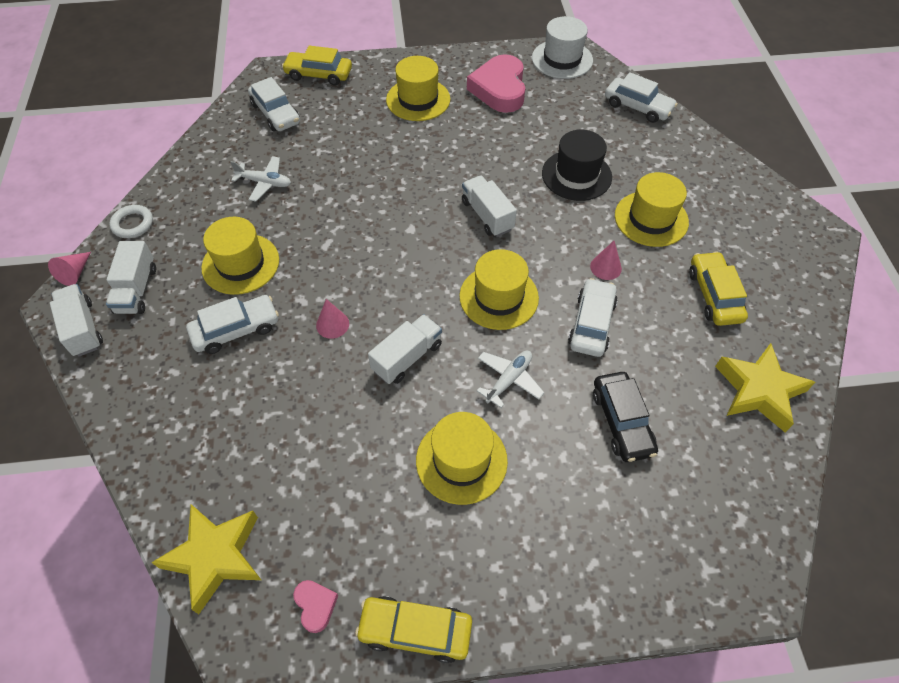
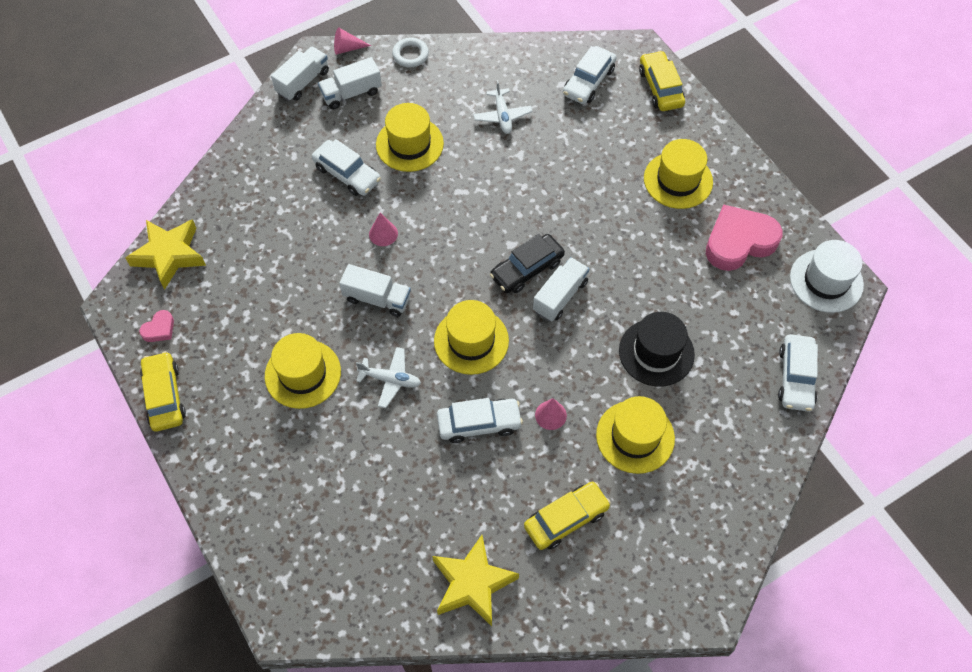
camera: 65 degrees right, 5 degrees up
black car [593,372,658,462] -> black car moved to [490,234,565,293]

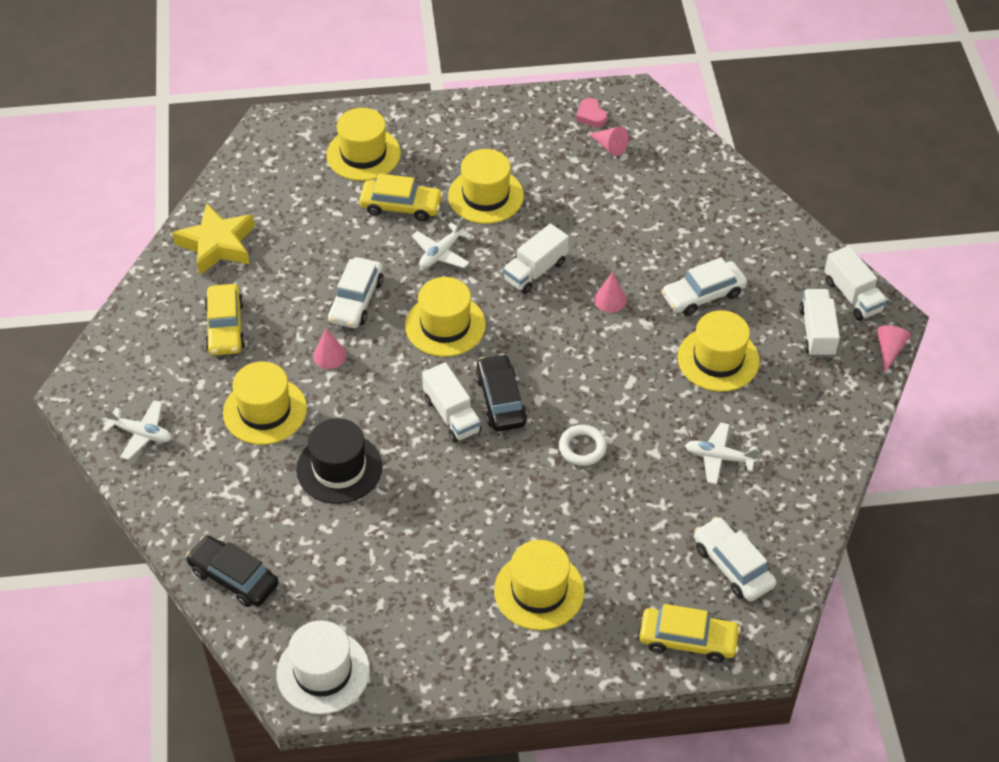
camera: 115 degrees right, 10 degrees down
yellow star [125,219,206,290] -> none
yellow car [140,351,186,431] -> yellow car moved to [359,174,443,221]
white ring [392,38,429,68] -> white ring moved to [559,425,607,466]
pink heart [706,204,782,271] -> none
white car [778,334,818,411] -> black car [186,535,279,607]
none -> white plane [102,400,172,460]
none -> yellow hat [326,108,401,181]
none -> pink cone [589,126,629,156]

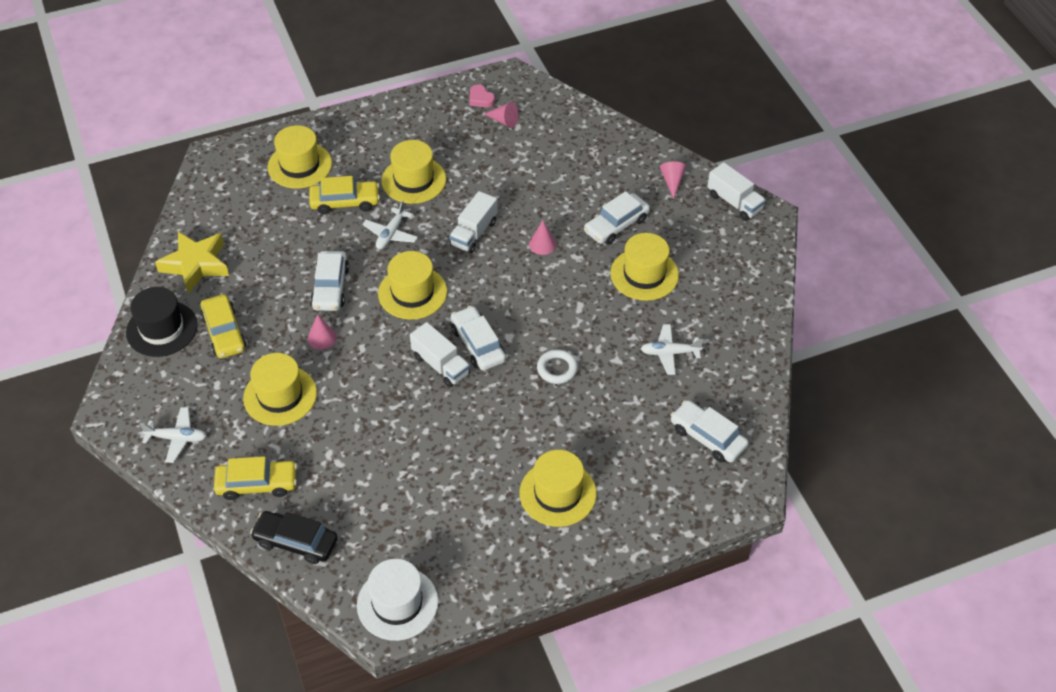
camera: 15 degrees left, 0 degrees up
black hat [296,418,382,504] -> black hat moved to [126,287,198,357]
black car [475,354,527,432] -> white car [450,306,506,371]
yellow car [639,604,741,663] -> yellow car moved to [214,456,297,500]
white truck [799,289,840,357] -> none
pink cone [877,325,911,373] -> pink cone moved to [660,162,686,199]

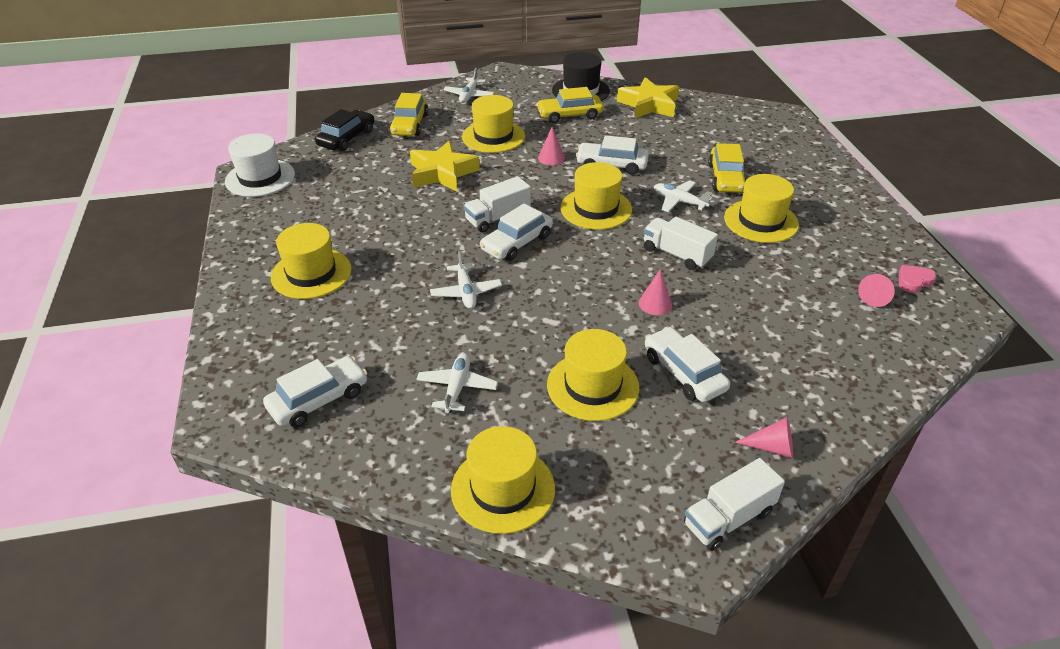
camera: 100 degrees right, 10 degrees down
yellow hat [268,125,332,189] -> yellow hat moved to [451,426,555,534]
white car [450,306,506,371] -> white car turned 150 degrees clockwise [480,203,553,261]
white ring [537,350,578,384] -> white plane [430,251,502,309]
none -> yellow star [410,141,480,191]

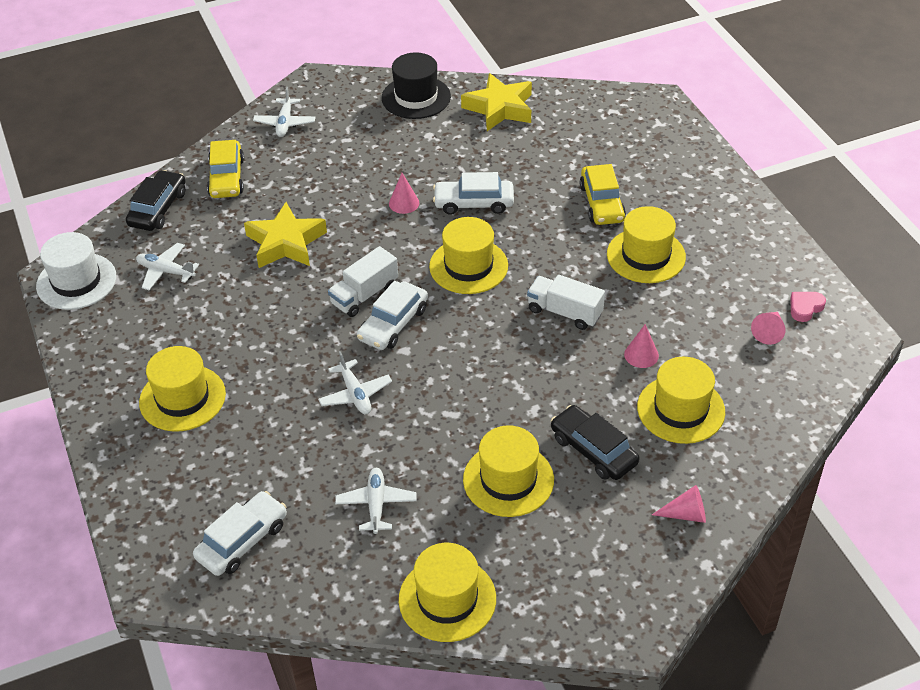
camera: 10 degrees left, 5 degrees up
yellow hat [462,95,525,153] -> yellow hat moved to [637,357,725,444]
yellow car [536,87,603,123] -> none
pink cone [639,269,672,315] -> pink cone moved to [624,324,659,368]
white car [645,327,730,402] -> black car [551,405,640,480]
white plane [654,180,712,212] -> white plane moved to [136,243,199,290]
white truck [684,458,785,551] -> none

